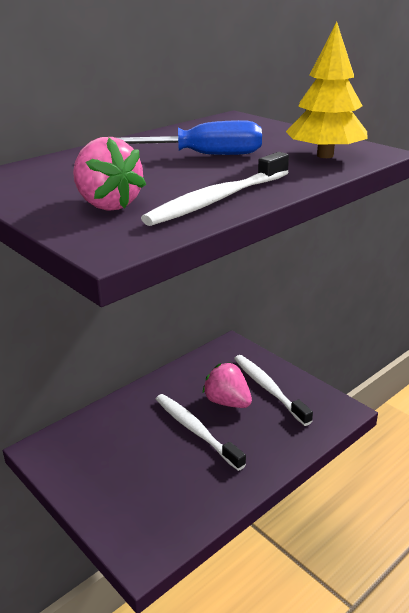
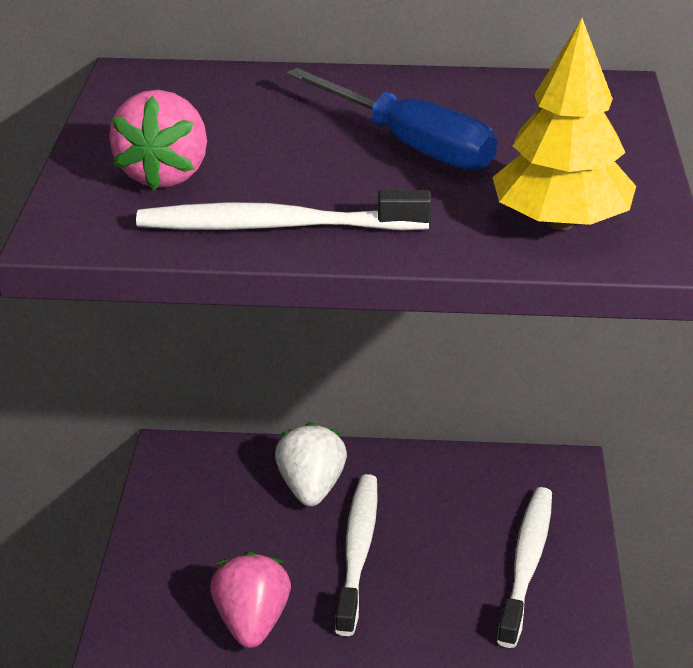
camera: 45 degrees right, 5 degrees up
pink strawberry [203,362,252,408] -> pink strawberry moved to [210,551,291,648]
none -> white strawberry [275,422,347,507]

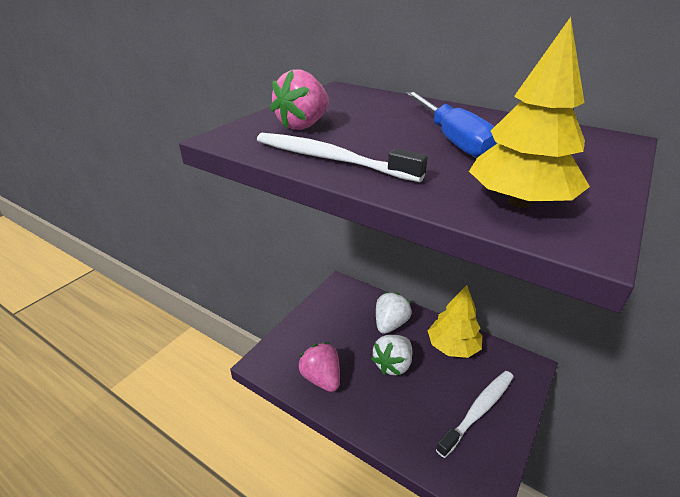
camera: 30 degrees right, 0 degrees up
pink strawberry [210,551,291,648] -> pink strawberry turned 60 degrees counterclockwise [298,342,340,392]
white toothbrush [335,474,378,636] -> white strawberry [371,335,412,375]
none -> yellow tree [428,285,482,358]

